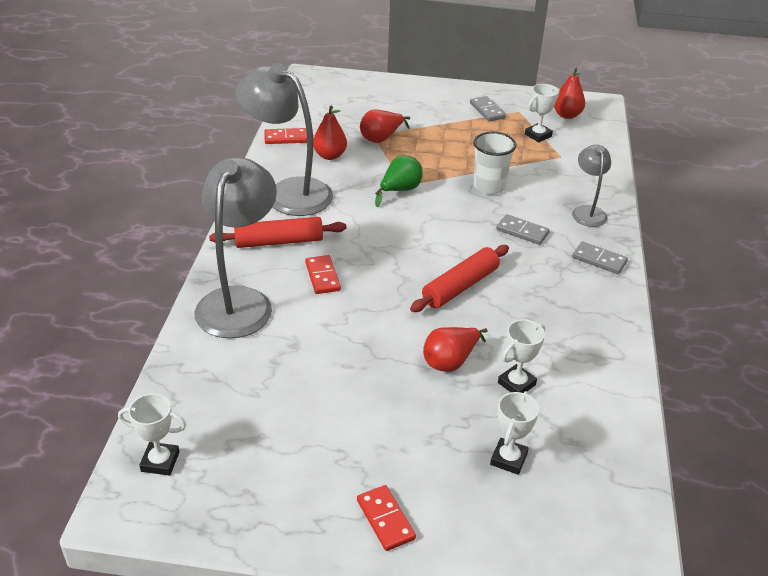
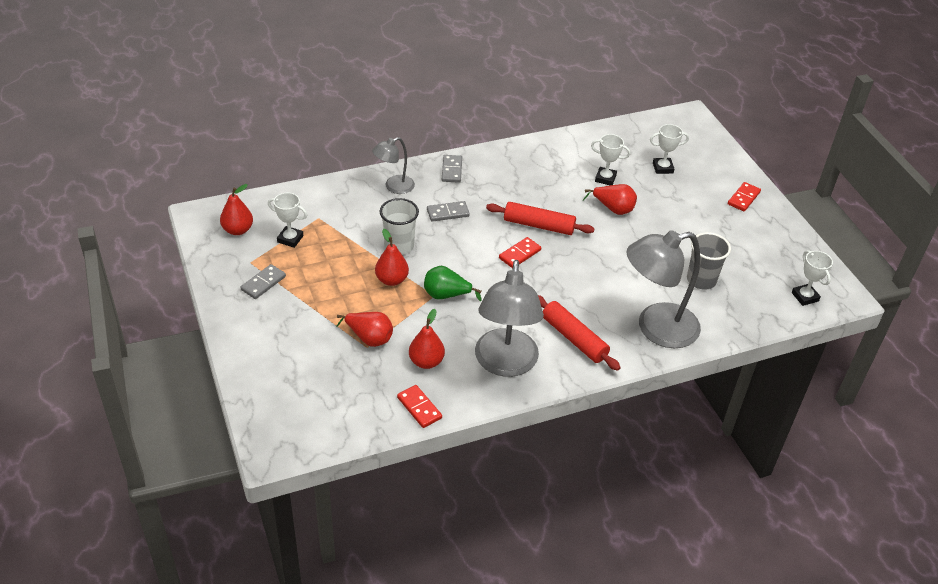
camera: 120 degrees left, 5 degrees up
red domino [305,255,341,294] -> red domino moved to [499,237,541,268]
grey domino [496,214,550,245] -> grey domino turned 75 degrees clockwise [427,201,470,222]
none -> red pear [375,229,409,286]
none -> grey cup [687,232,731,290]

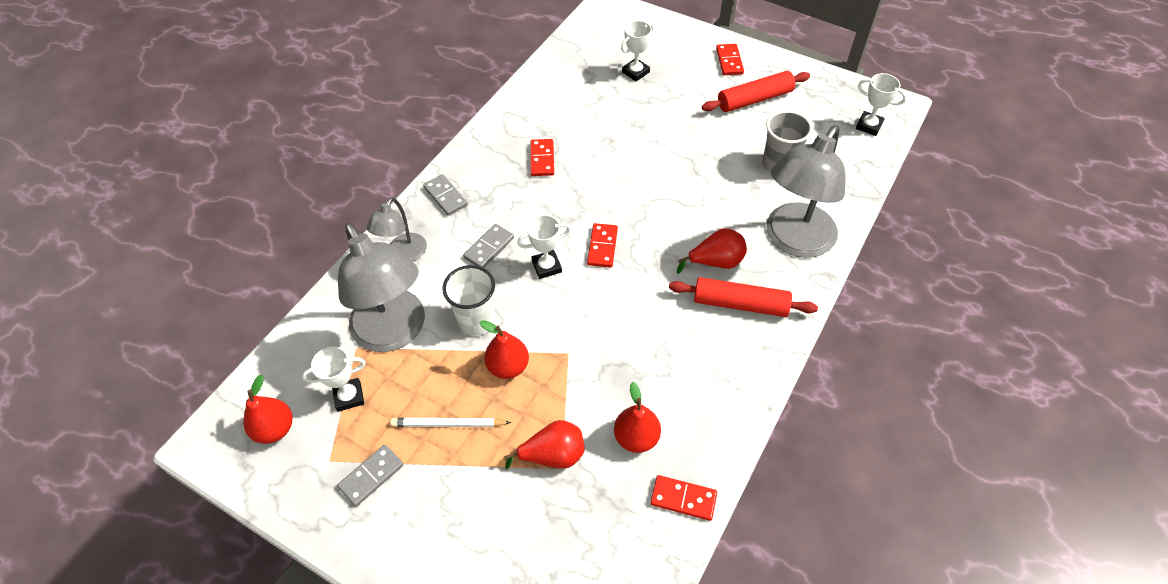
camera: 35 degrees left, 10 degrees up
grey domino [240,264,286,299] -> grey domino turned 45 degrees clockwise [337,445,404,507]
green pear [424,266,482,301] -> none
grey lamp [475,260,544,377] -> grey lamp moved to [338,223,425,352]
red rolling pin [486,202,595,235] -> red rolling pin moved to [702,71,810,112]
red pear [583,184,637,215] -> red pear moved to [677,228,747,274]
white trophy [591,134,630,185] -> white trophy moved to [517,215,571,279]
none -> white pencil [390,418,511,427]
none -> red domino [530,139,554,176]

